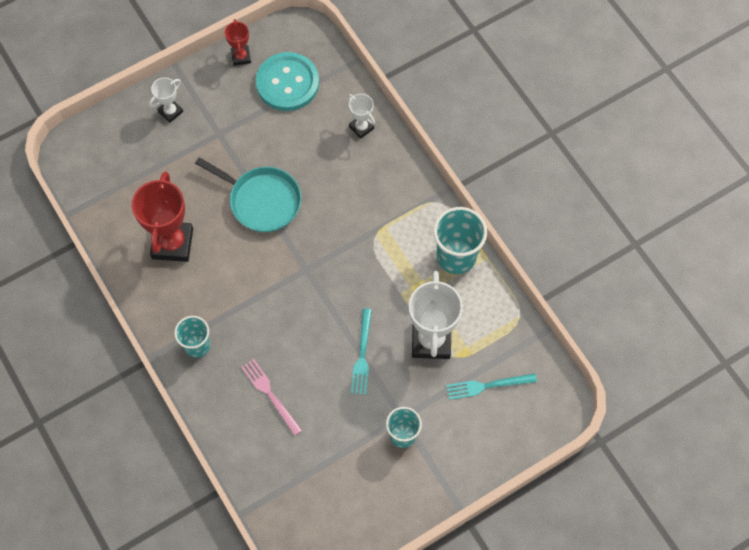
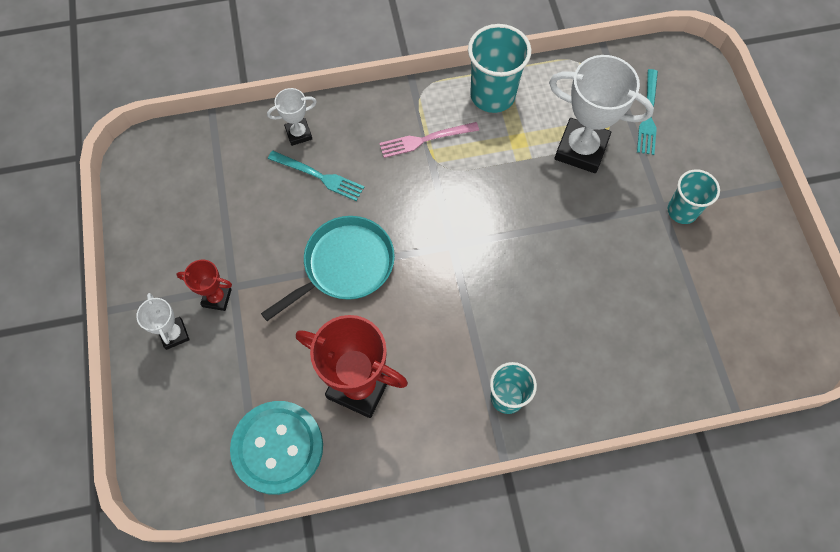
camera: 70 degrees left, 0 degrees up
red trophy [225,19,251,66] -> red trophy moved to [176,259,232,311]
pink fork [241,359,302,436] -> pink fork moved to [379,122,479,158]
turquoise button [256,52,319,111] -> turquoise button moved to [230,401,323,495]
turquoise fork [351,309,372,395] -> turquoise fork moved to [268,151,364,201]

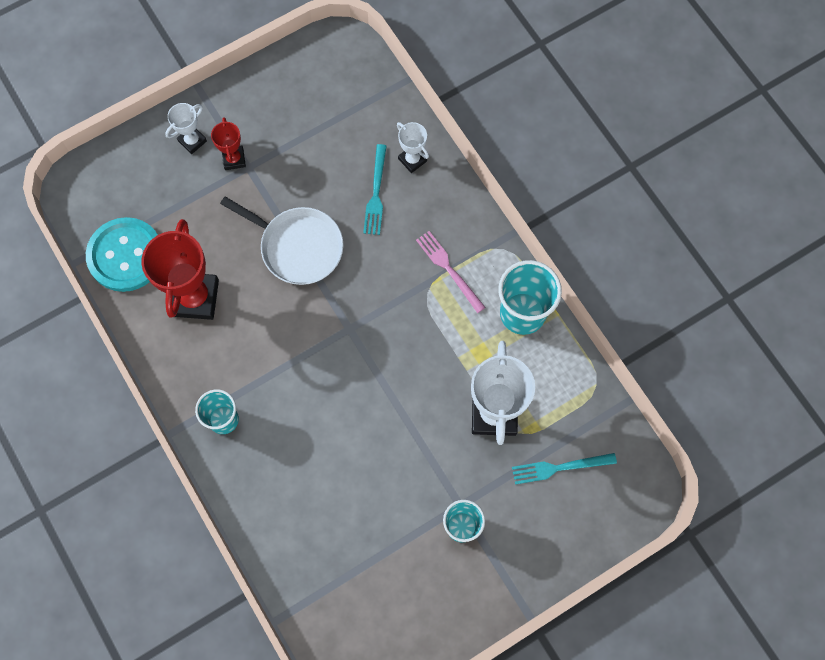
camera: 70 degrees right, 5 degrees up
turquoise pan [261,216,395,321] -> white pan [220,196,344,285]

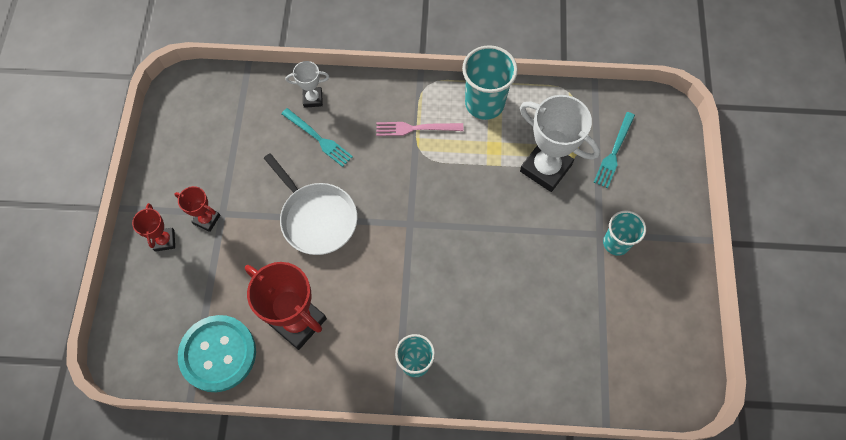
camera: 55 degrees left, 5 degrees down
white trophy [165,103,207,154] -> red trophy [132,203,175,252]
white pan [220,196,344,285] -> white pan turned 75 degrees clockwise [264,153,358,255]

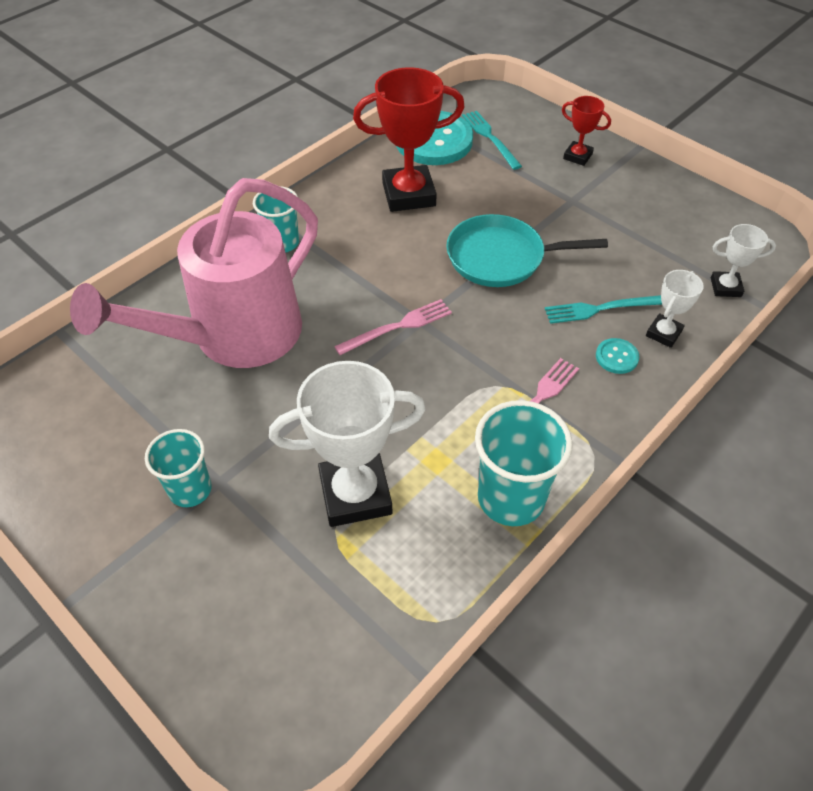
camera: 130 degrees right, 15 degrees down
red trophy [174,186,220,232] -> none
white pan [264,153,358,255] -> turquoise pan [446,214,608,287]
turquoise fork [594,112,635,188] -> turquoise fork moved to [462,111,522,170]
none -> pink watering can [70,178,318,368]
none -> pink fork [334,299,452,355]
none -> turquoise button [596,338,639,374]
none -> white trophy [711,224,776,297]

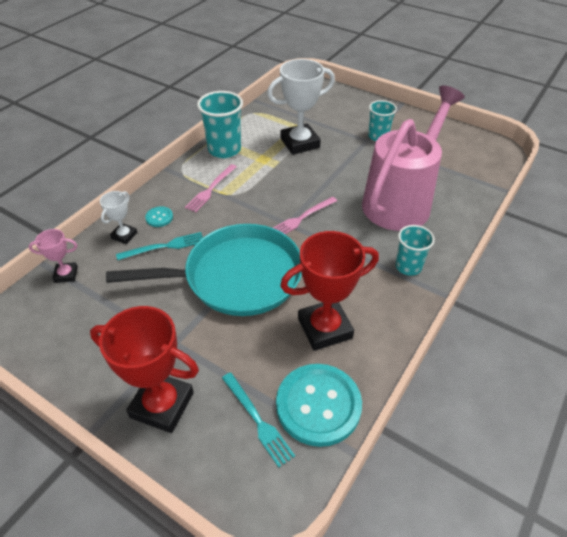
camera: 170 degrees right, 5 degrees down
turquoise pan [446,214,608,287] -> turquoise pan [106,224,302,316], size x1.52
red trophy [562,96,611,166] -> red trophy [90,306,199,433], size x1.95
white trophy [711,224,776,297] -> pink trophy [29,229,78,283]

